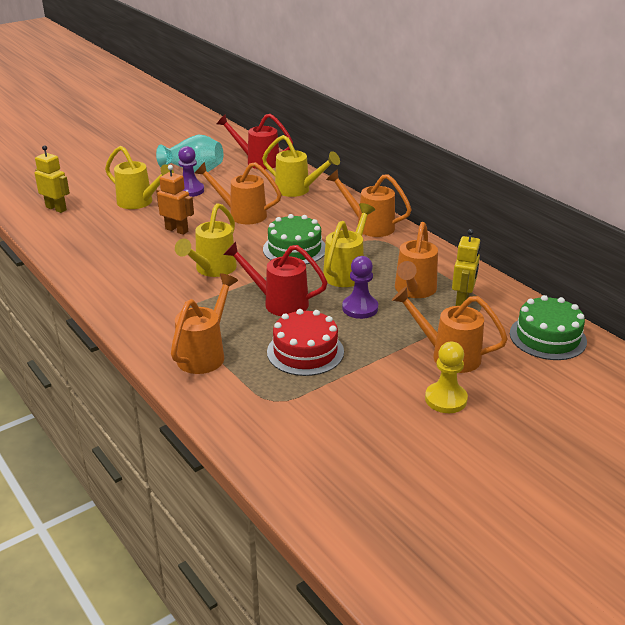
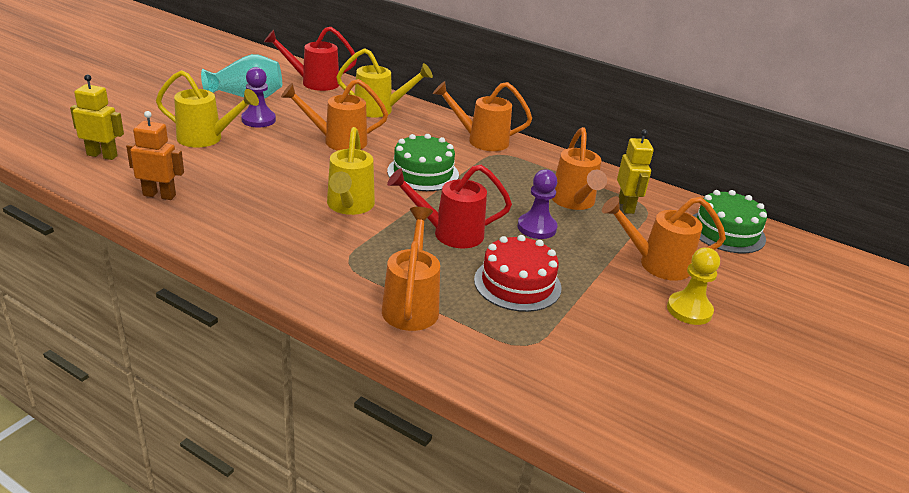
camera: 25 degrees left, 0 degrees up
orange robot [156,165,194,235] -> orange robot moved to [126,111,184,200]
yellow watering can [323,203,375,287] -> none

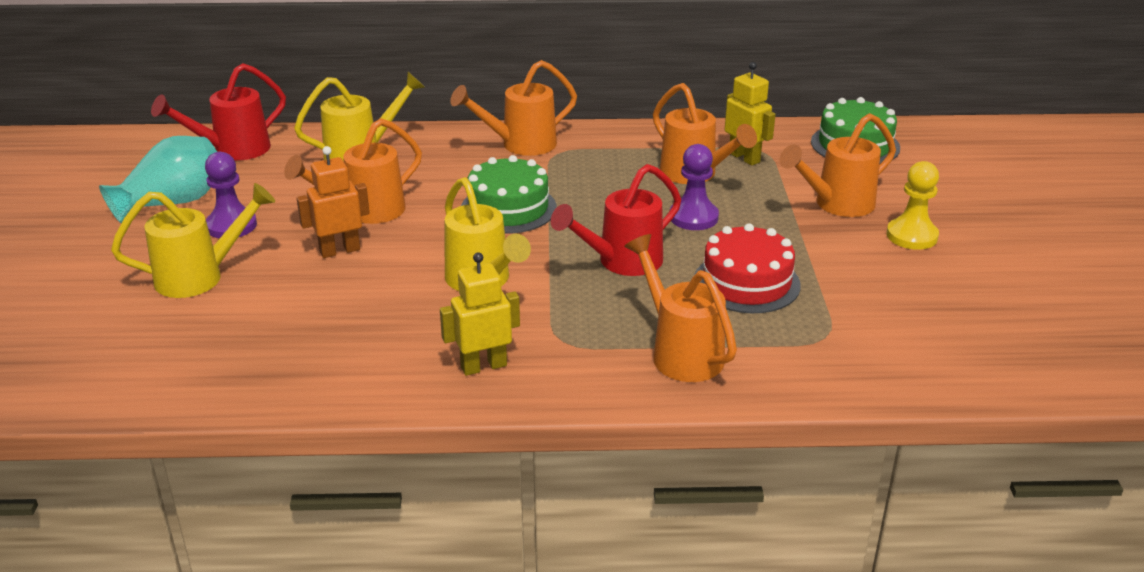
camera: 30 degrees left, 0 degrees up
yellow robot [70,74,124,160] -> yellow robot moved to [440,252,520,376]
orange robot [126,111,184,200] -> orange robot moved to [297,146,370,258]

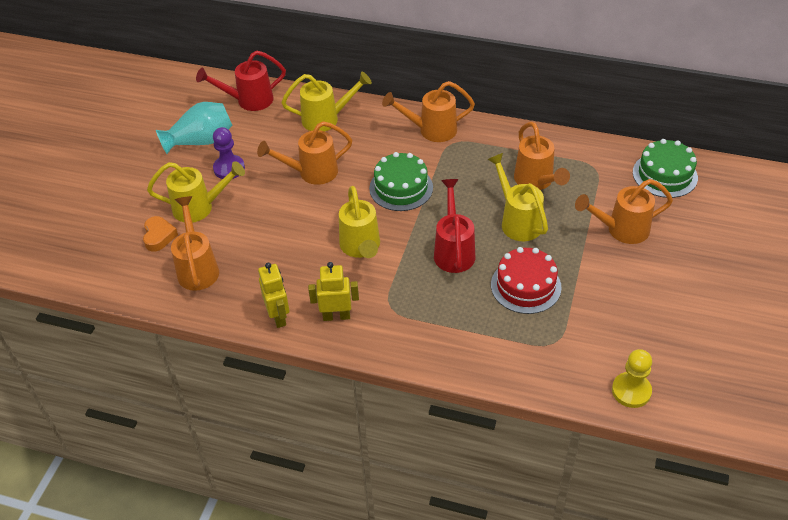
camera: 20 degrees right, 15 degrees up
orange robot [297,146,370,258] -> none
red watering can [551,164,681,276] -> red watering can turned 105 degrees clockwise [434,179,475,273]
orange watering can [624,234,737,382] -> orange watering can moved to [171,196,219,291]
purple pawn [670,144,719,230] -> yellow watering can [487,153,548,241]
yellow robot [725,62,776,165] -> yellow robot moved to [258,263,290,328]
yellow pawn [886,161,939,250] -> yellow pawn moved to [612,349,652,408]
none -> orange heart [143,216,178,252]

